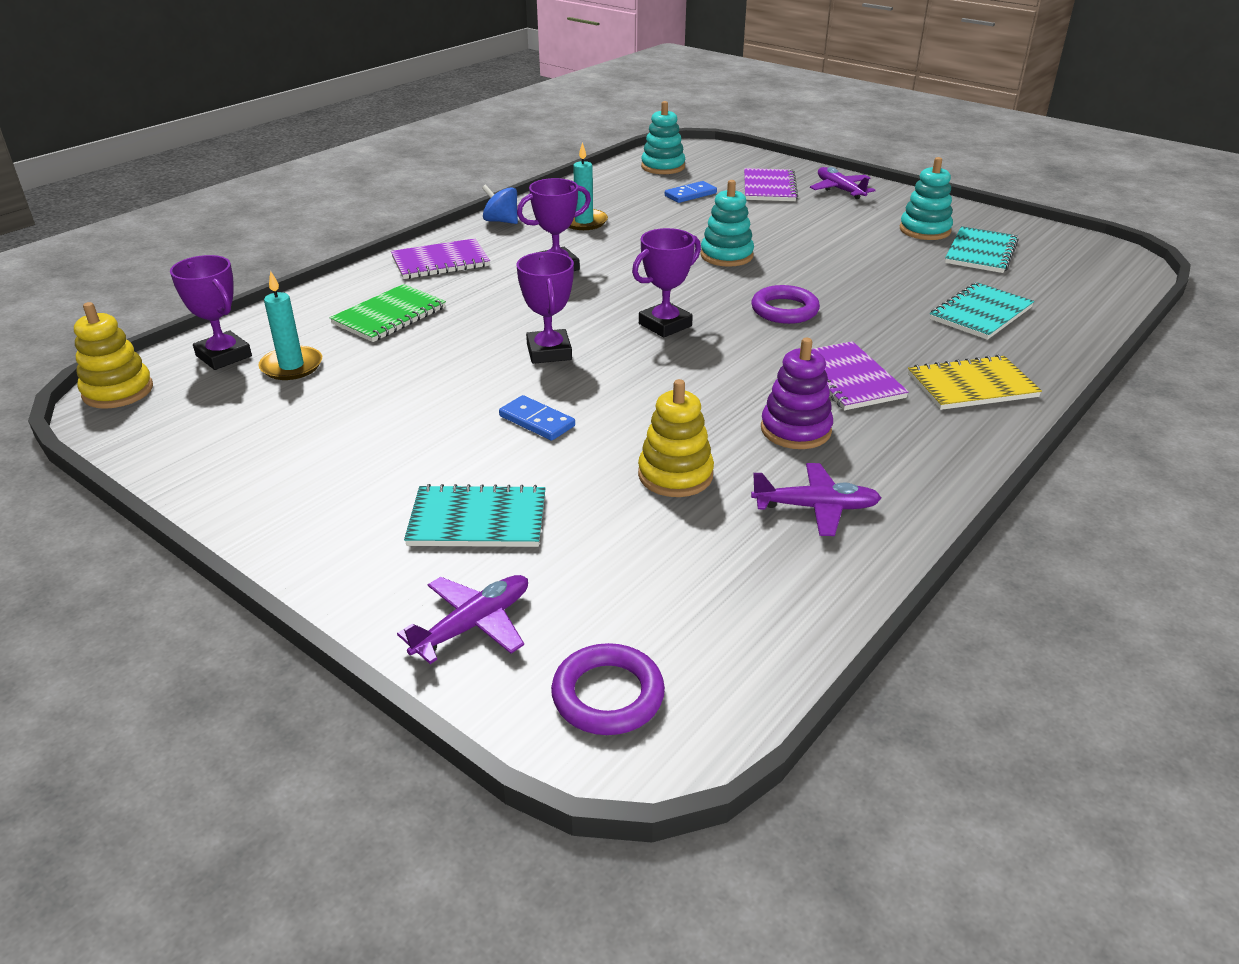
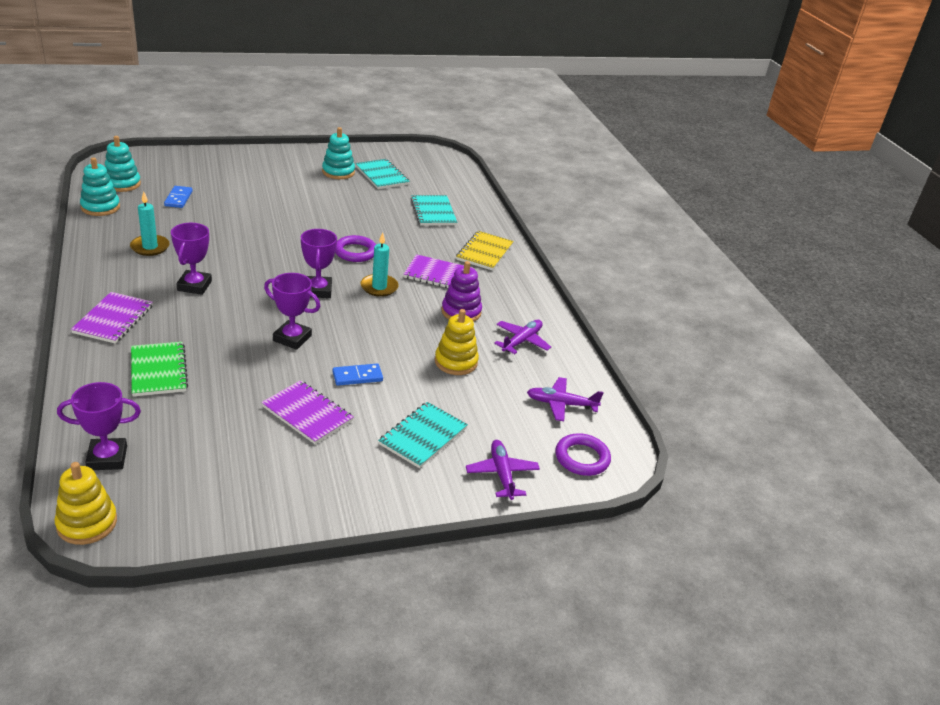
camera: 60 degrees left, 0 degrees up
turquoise candle [258,271,322,380] -> turquoise candle moved to [361,232,399,297]
blue spinning top [482,185,518,224] -> none
turquoise stacking toy [700,180,754,267] -> turquoise stacking toy moved to [80,157,120,216]
purple notebook [744,168,798,201] -> purple notebook moved to [261,380,354,444]
purple plane [810,167,876,199] -> purple plane moved to [527,377,603,421]

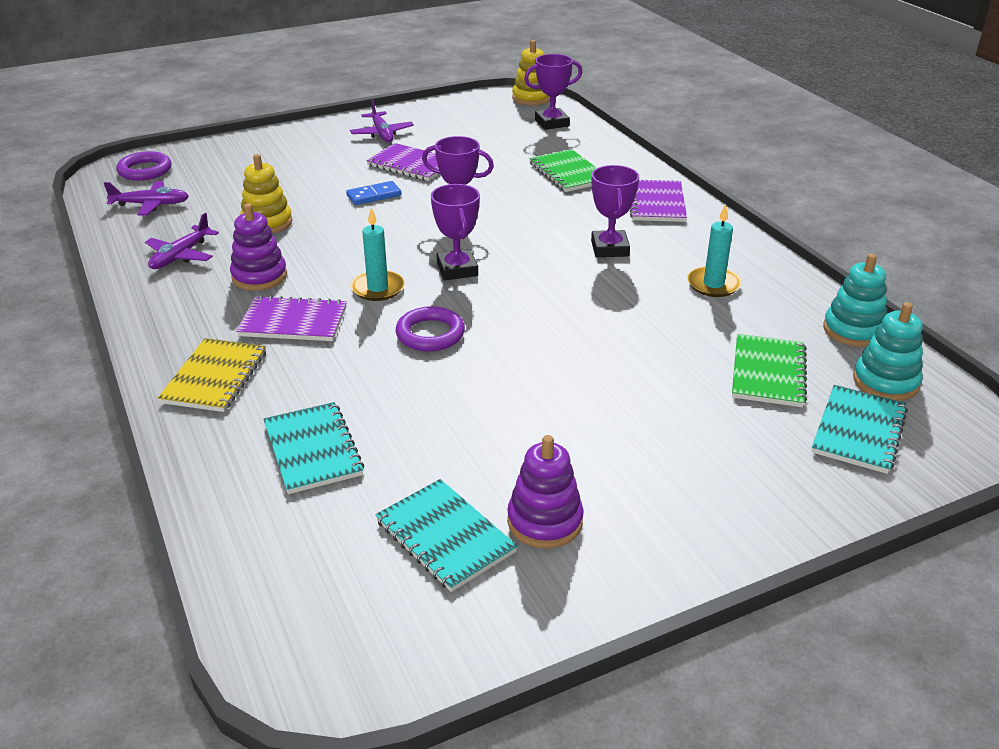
camera: 175 degrees right, 0 degrees up
blue domino [164,186,193,208] -> green notebook [732,334,807,407]
turquoise stacking toy [322,127,355,179] -> purple stacking toy [507,435,584,548]
turquoise notebook [378,402,468,468] -> turquoise notebook moved to [812,385,908,474]
purple plane [466,440,540,500] -> purple plane moved to [350,100,414,142]

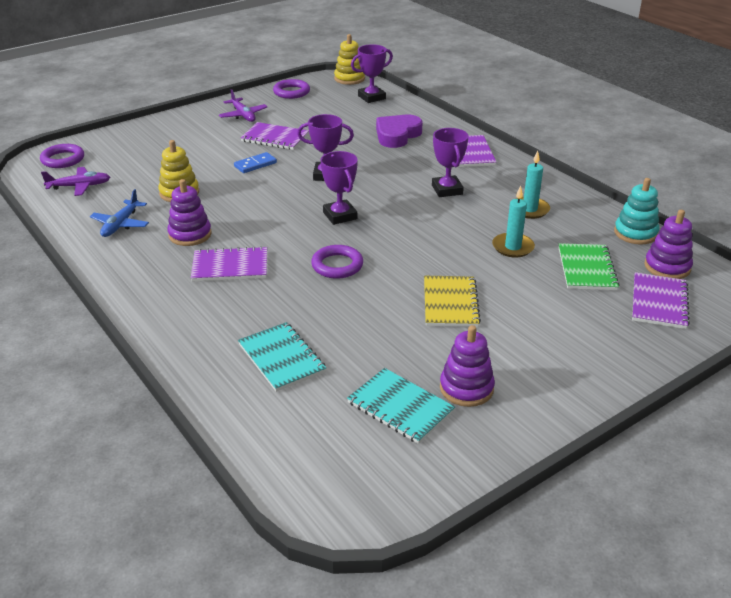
camera: 10 degrees left, 0 degrees up
purple plane [145,213,219,269] -> blue plane [90,189,149,237]
yellow notebook [158,338,266,412] -> yellow notebook moved to [424,276,481,327]
turquoise candle [350,208,405,301] -> turquoise candle moved to [492,186,535,258]
green notebook [529,149,596,192] -> purple heart [376,115,423,148]
turquoise notebook [812,385,908,474] -> purple notebook [632,272,690,329]
turquoise stacking toy [853,302,923,401] -> purple stacking toy [644,210,693,279]
none -> purple ring [273,79,310,99]

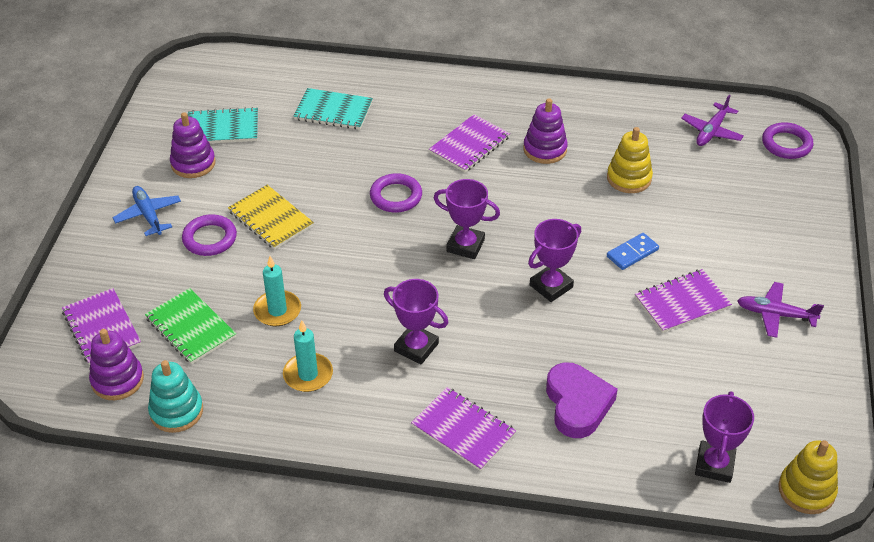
camera: 135 degrees right, 10 degrees up
blue plane [90,189,149,237] -> blue plane moved to [112,186,181,236]
blue domino [234,152,277,173] -> blue domino turned 45 degrees clockwise [607,233,659,270]
purple ring [273,79,310,99] -> purple ring moved to [182,214,237,256]

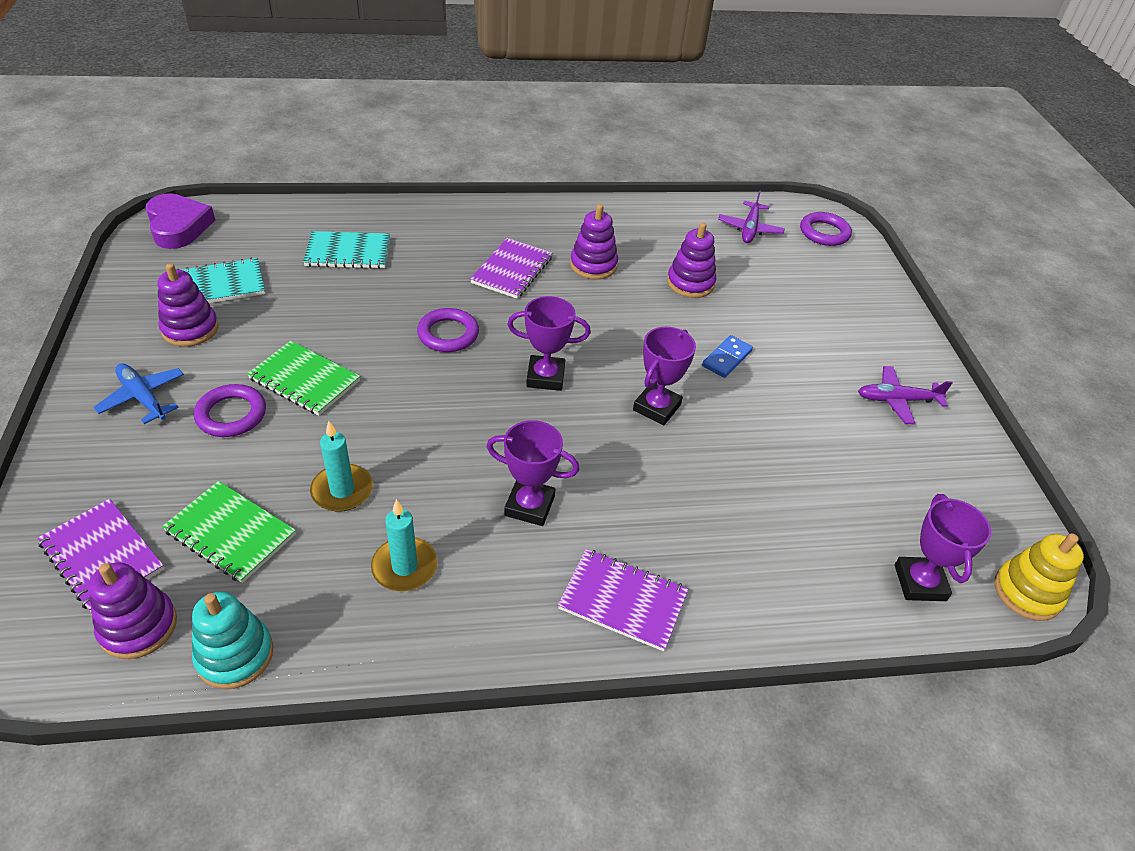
camera: 20 degrees left, 0 degrees up
yellow notebook [228,185,314,250] -> green notebook [247,341,360,415]
purple heart [546,362,618,438] -> purple heart moved to [145,193,215,249]
yellow stacking toy [607,127,653,193] -> purple stacking toy [667,222,716,298]
purple notebook [635,269,732,333] -> none

